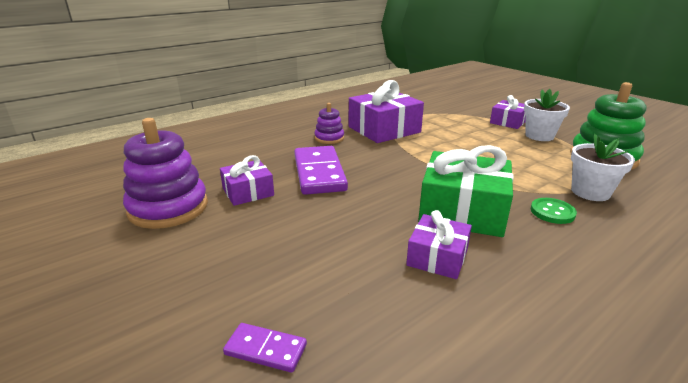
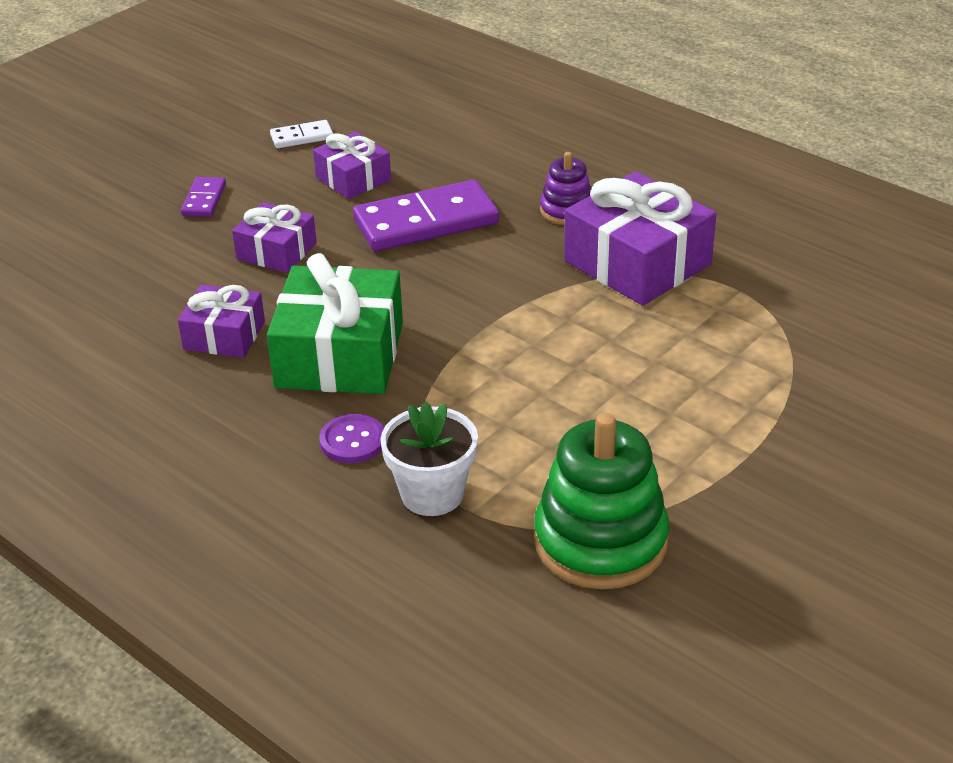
camera: 80 degrees right, 10 degrees up
purple stacking toy [123,118,208,229] -> white domino [270,120,333,148]
purple domino [223,323,307,373] -> purple domino moved to [181,177,226,217]
purple gift [490,95,526,129] -> purple gift moved to [232,202,317,273]
white flower pot [524,89,570,141] -> none
green button [531,198,577,224] -> purple button [319,414,384,464]

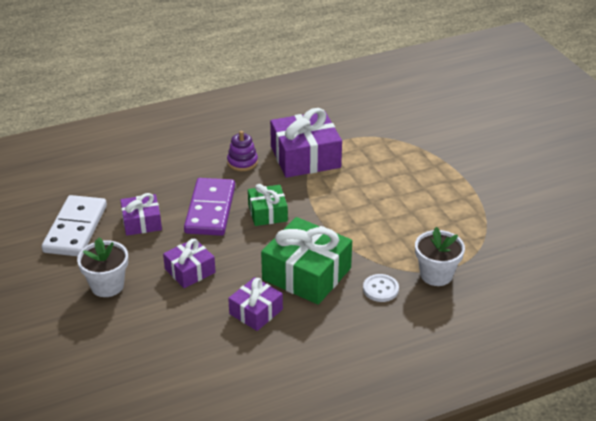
camera: 65 degrees left, 0 degrees up
purple domino [181,177,226,217] -> white flower pot [77,237,128,297]
white domino [270,120,333,148] -> white domino [42,195,107,256], size x2.07
purple button [319,414,384,464] -> white button [363,274,399,302]
green stacking toy [534,413,669,589] -> none
none -> green gift [248,184,288,226]

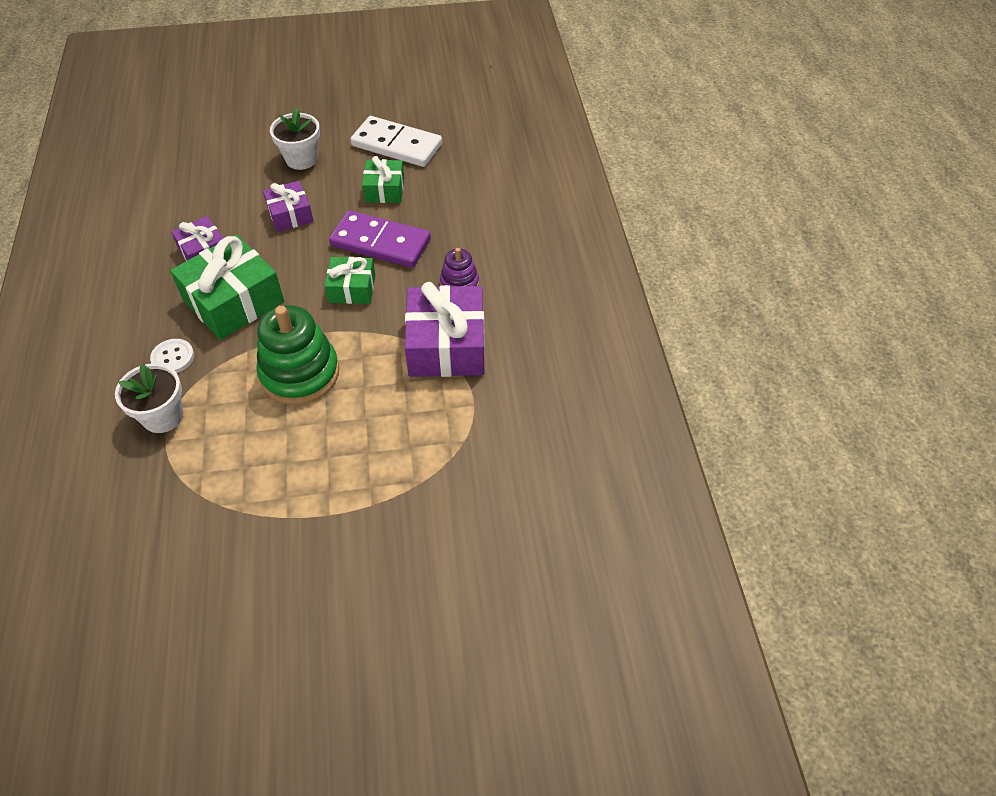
camera: 105 degrees right, 15 degrees up
purple gift [120,193,162,236] -> green gift [362,156,404,203]
none -> green stacking toy [256,305,339,405]

